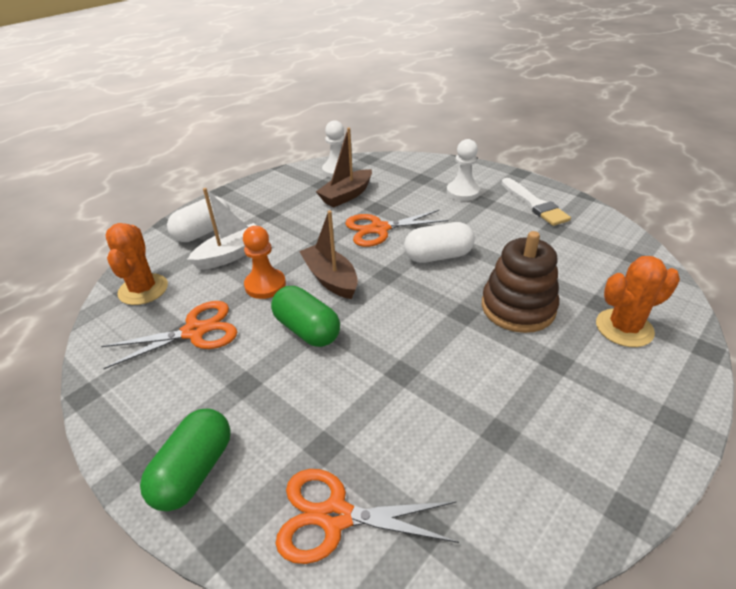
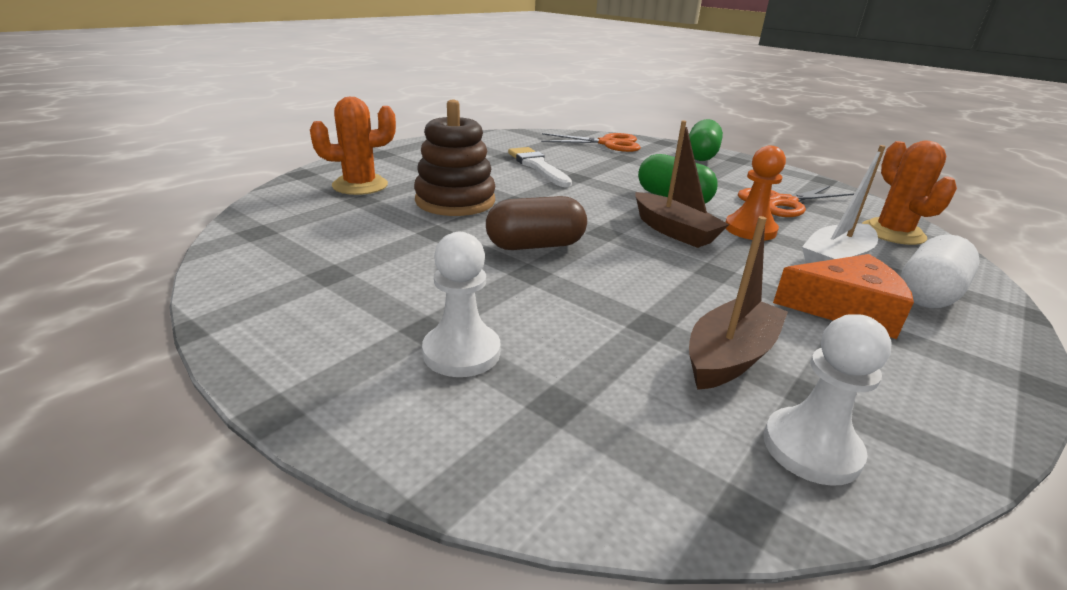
camera: 175 degrees right, 10 degrees down
orange scissors [345,210,449,247] -> none
white capsule [404,222,475,263] -> brown capsule [486,196,587,250]
white brush [501,178,571,226] -> white brush moved to [508,147,572,187]
none -> orange cheese [773,254,914,339]

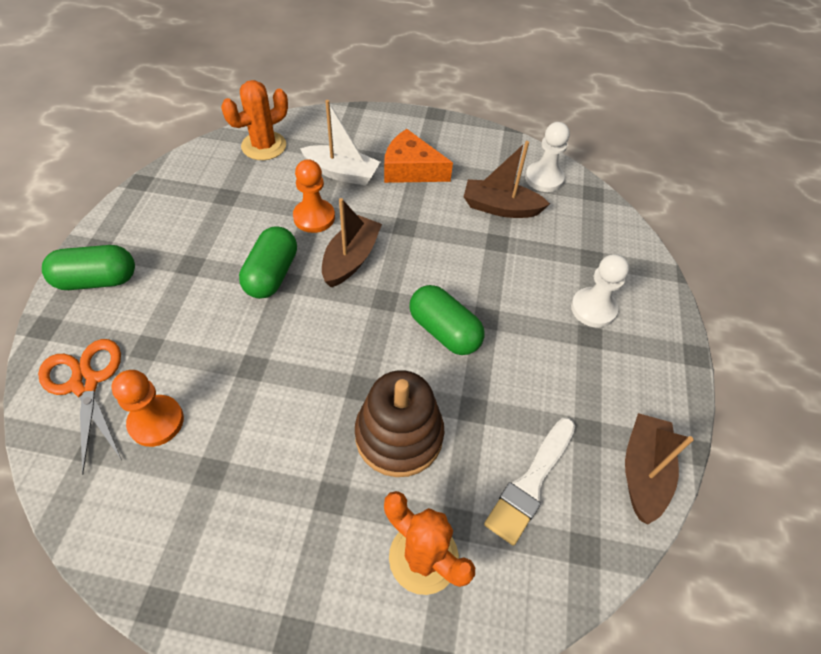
camera: 120 degrees left, 25 degrees up
brown capsule [486,196,587,250] -> green capsule [410,285,485,355]
white brush [508,147,572,187] -> white brush moved to [484,418,575,546]
orange scissors [738,186,854,217] -> none
orange cheese [773,254,914,339] -> orange cheese turned 45 degrees counterclockwise [384,129,453,183]
white capsule [901,234,980,308] -> none
none -> orange pawn [112,370,184,447]
none -> brown boat [625,413,694,524]

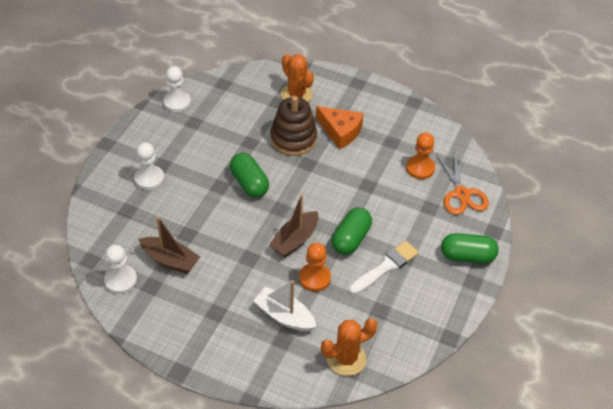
camera: 165 degrees left, 5 degrees down
orange cheese [384,129,453,183] -> orange cheese moved to [316,106,364,149]
white brush [484,418,575,546] -> white brush moved to [349,241,419,295]
brown boat [625,413,694,524] -> white pawn [163,66,191,112]

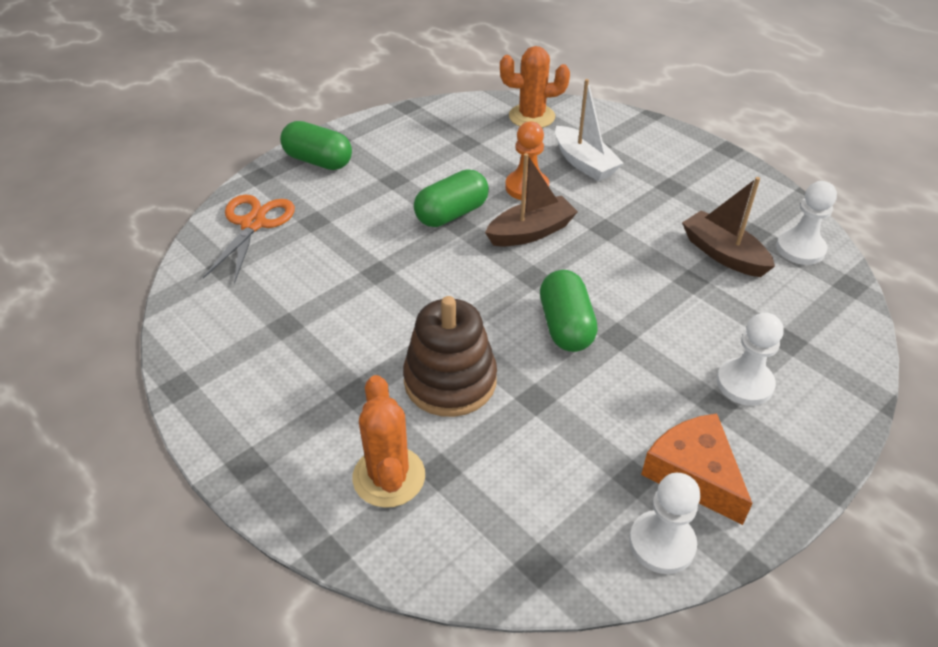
camera: 155 degrees left, 5 degrees down
orange cheese [316,106,364,149] -> orange cheese moved to [641,413,753,525]
white brush [349,241,419,295] -> none
orange pawn [406,132,435,179] -> none

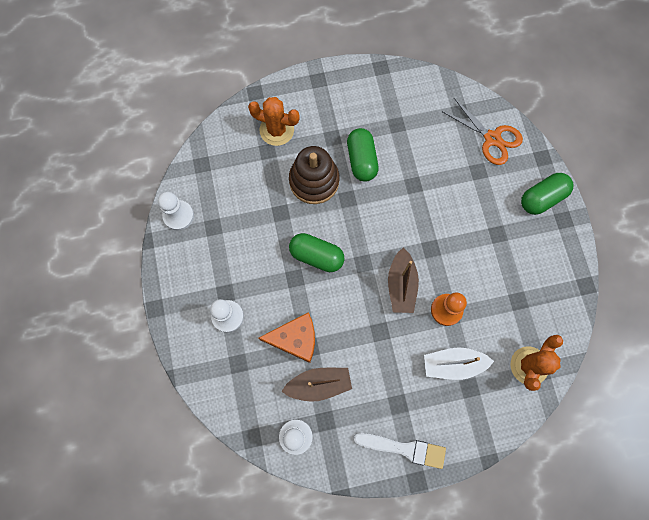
camera: 120 degrees right, 30 degrees up
green capsule [414,169,489,227] -> green capsule moved to [347,128,379,182]
orange cheese [641,413,753,525] -> orange cheese moved to [258,312,315,363]
none -> white brush [354,433,446,469]

